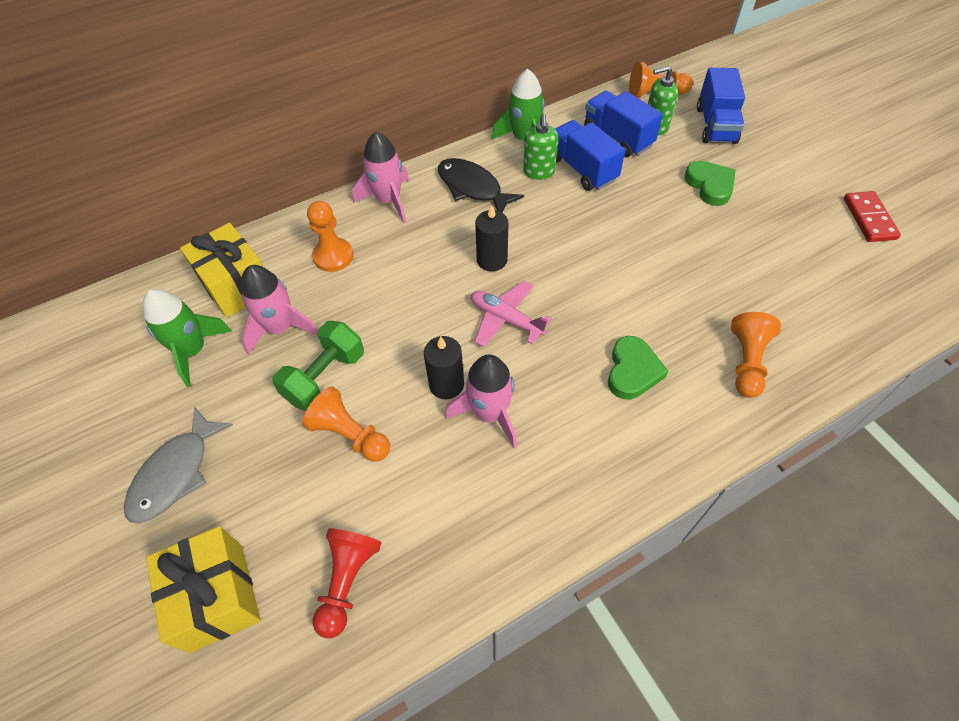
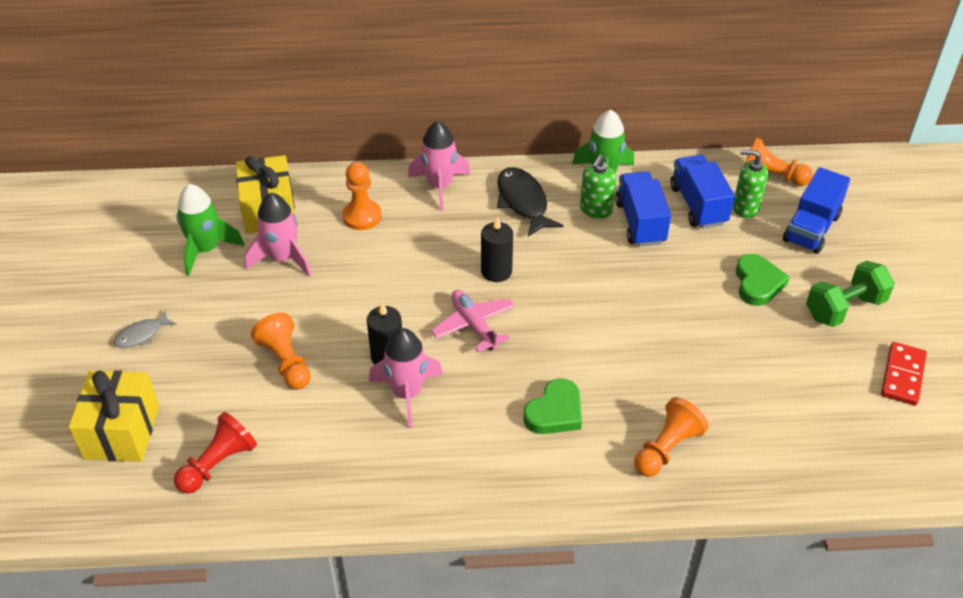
camera: 25 degrees right, 10 degrees down
grey fish [124,406,233,523] -> grey fish [113,310,177,348], size x0.57
green dumbbell [272,321,364,411] -> green dumbbell moved to [806,261,894,327]

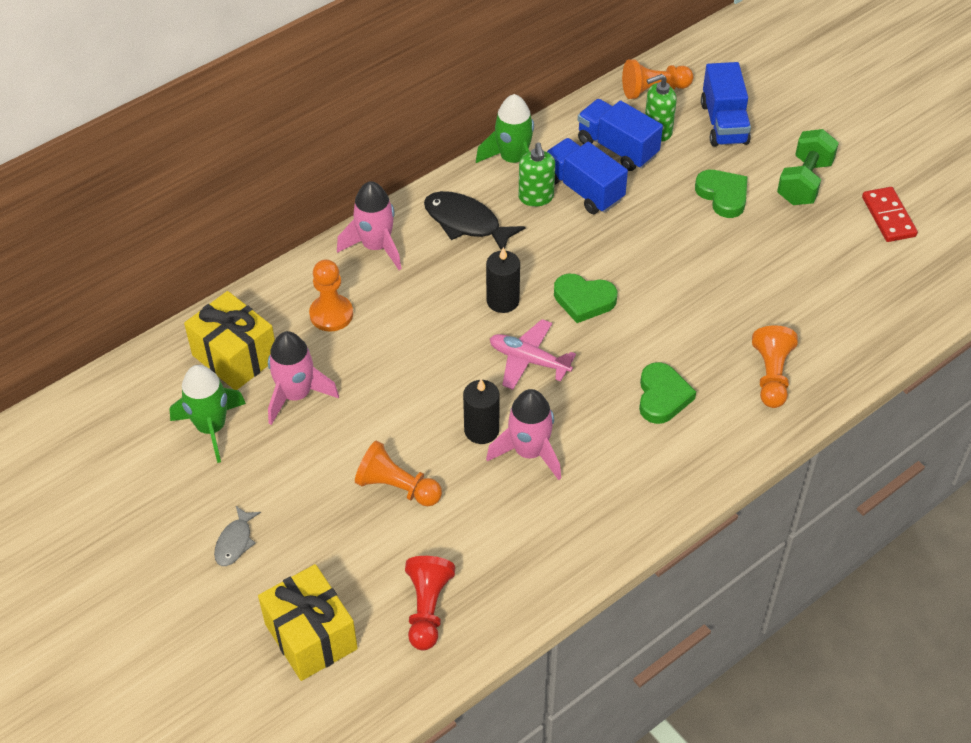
camera: 35 degrees left, 5 degrees up
none -> green heart [554,274,617,323]

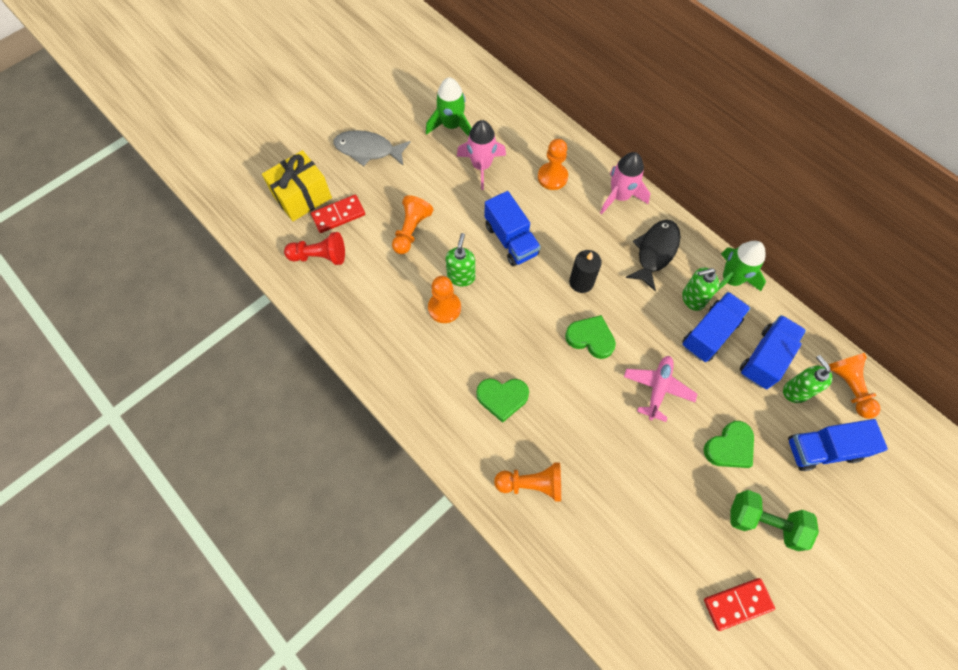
camera: 85 degrees right, 15 degrees up
yellow gift [184,291,275,390] -> none
grey fish [214,506,261,566] -> grey fish [334,130,411,166], size x1.76
black candle [463,379,499,444] -> green soap dispenser [446,233,475,287]
pink rocket [486,389,561,480] -> orange pawn [428,276,461,323]
pink plane [490,319,576,390] -> pink plane moved to [624,356,698,422]
green heart [554,274,617,323] -> green heart turned 105 degrees clockwise [565,315,616,359]
none -> red domino [311,195,365,233]
none -> blue truck [485,191,541,266]

